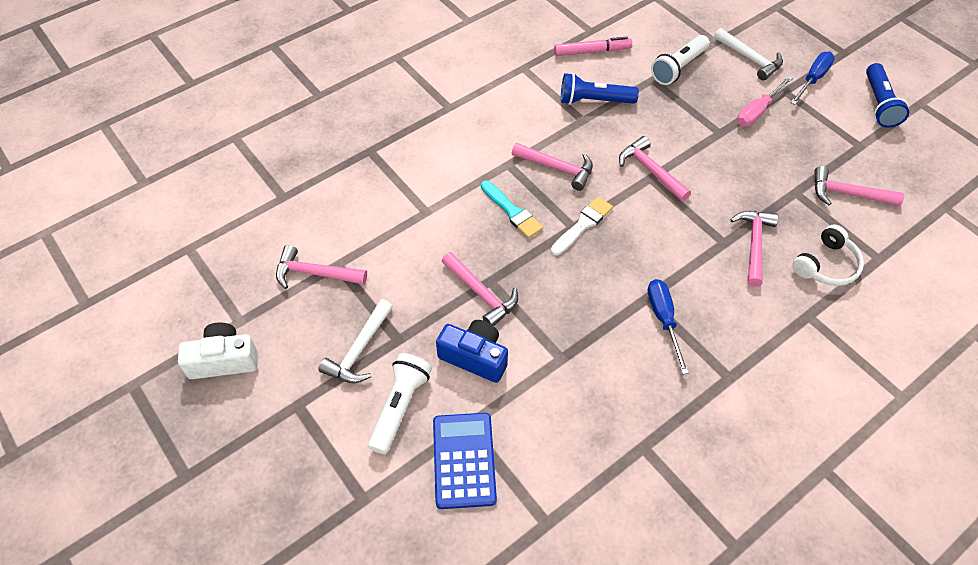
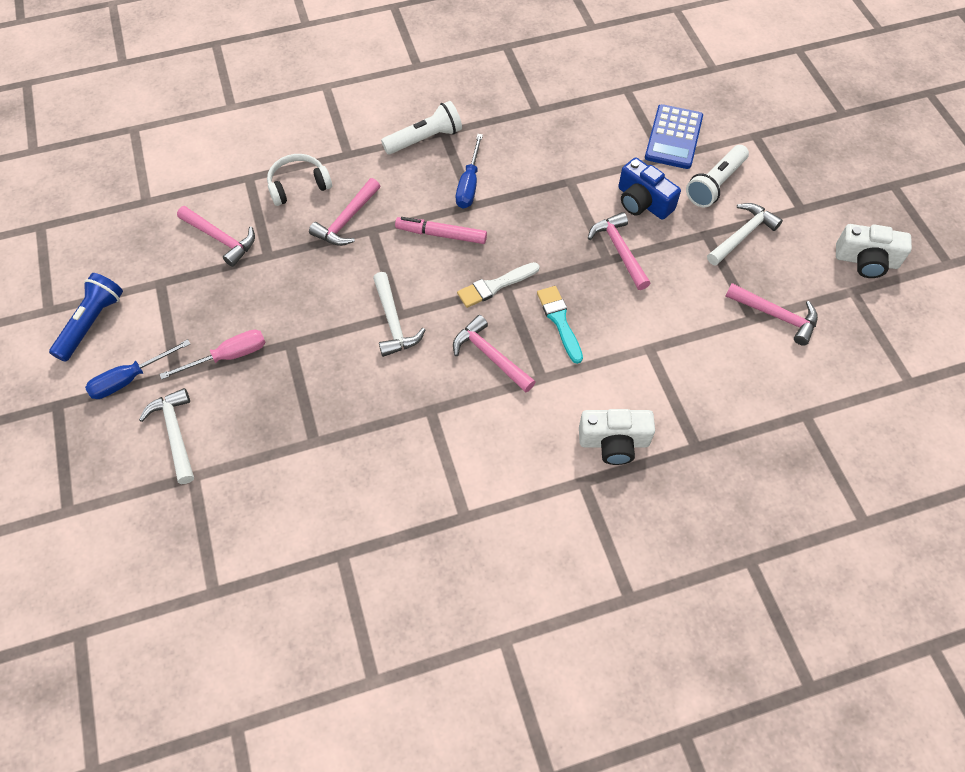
camera: 160 degrees left, 5 degrees up
pink marker [554,37,632,56] -> pink marker moved to [395,217,487,244]
blue flashlight [561,73,639,105] -> none
pink hammer [619,136,691,201] -> white hammer [373,272,425,357]
white flashlight [651,35,709,85] -> white flashlight moved to [381,101,462,154]
none -> white camera [579,409,655,465]

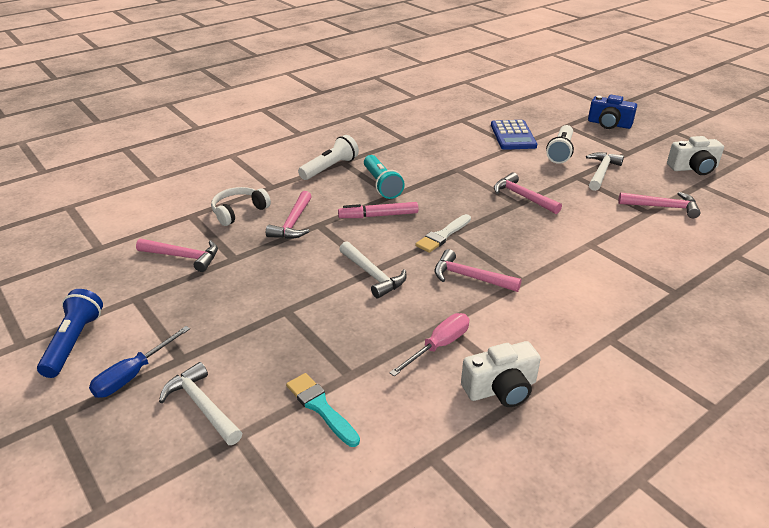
camera: 20 degrees left, 25 degrees down
pink screwdriver [159,330,266,380] -> pink screwdriver moved to [389,313,469,377]
blue screwdriver [456,134,483,208] -> turquoise flashlight [364,155,405,199]
turquoise brush [537,286,583,364] -> turquoise brush moved to [286,373,360,447]
white camera [579,409,655,465] -> white camera moved to [461,341,541,407]
blue camera [618,158,681,220] -> blue camera moved to [588,95,637,129]

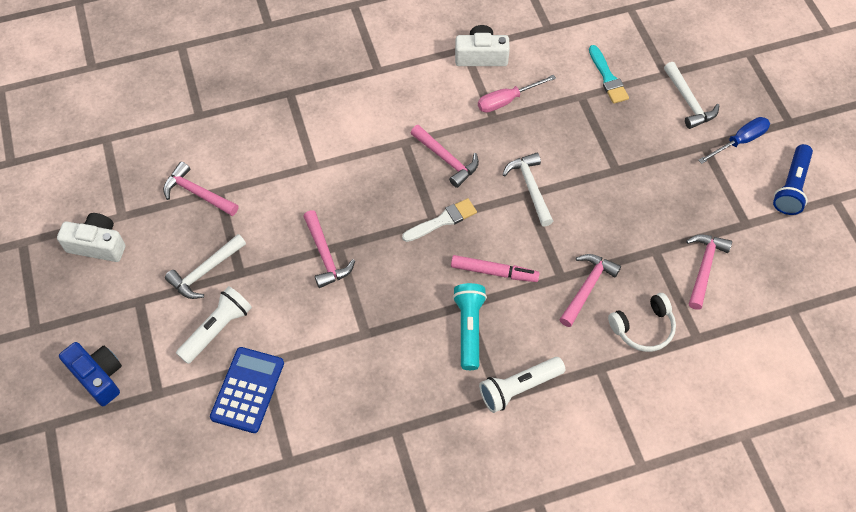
camera: 160 degrees left, 25 degrees up
pink hammer [136,239,218,272] -> pink hammer turned 75 degrees clockwise [686,234,732,310]

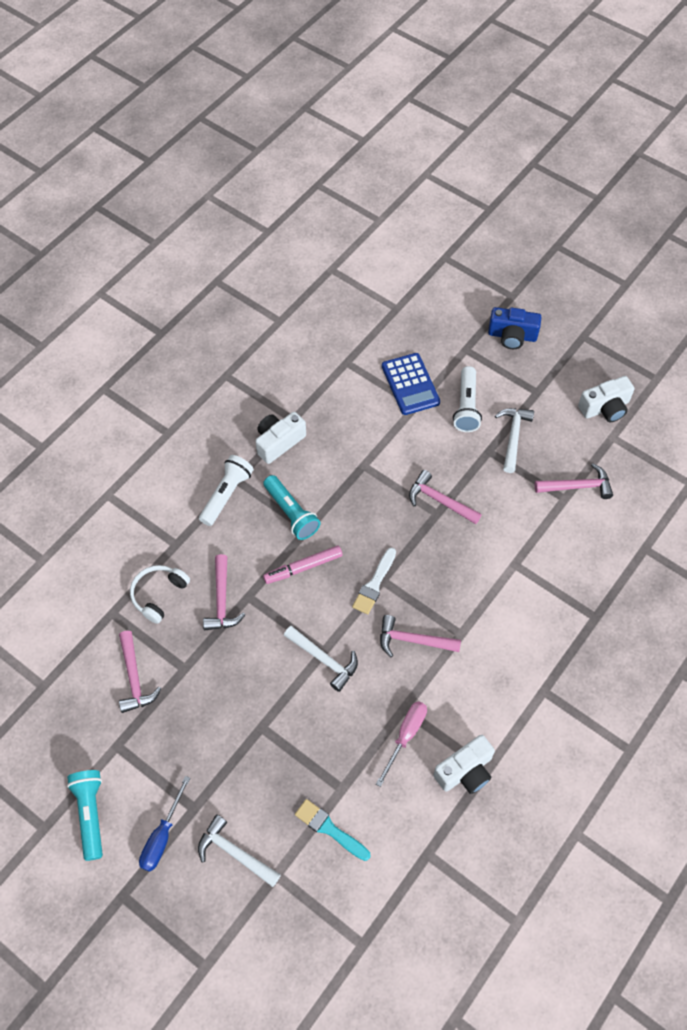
camera: 145 degrees right, 0 degrees up
blue flashlight [773,144,813,215] -> turquoise flashlight [67,770,103,861]
none -> white camera [255,412,306,464]

